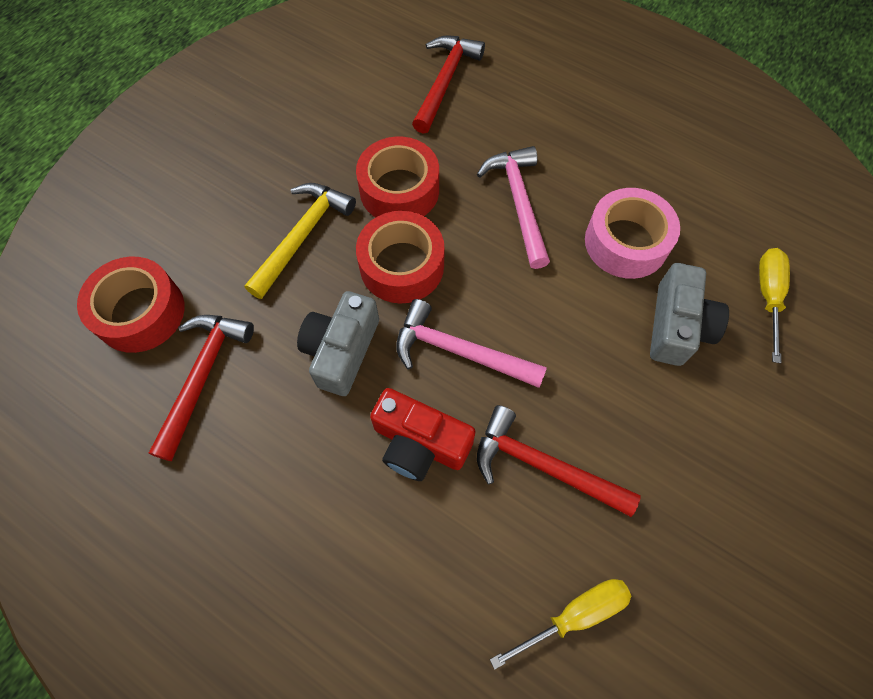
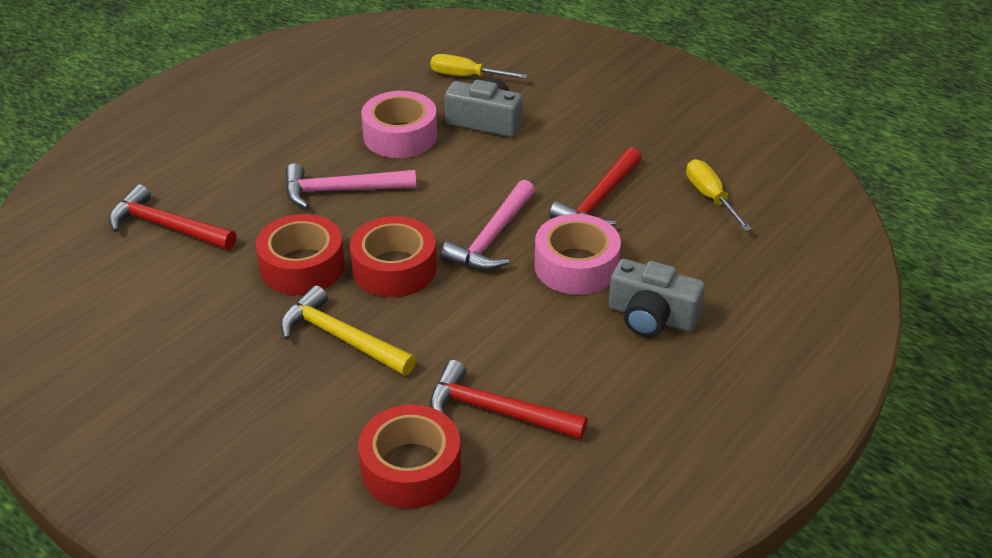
camera: 85 degrees left, 25 degrees down
grey camera [297,291,379,396] -> grey camera moved to [609,259,705,337]
red camera [370,388,476,481] -> pink tape [534,214,621,295]

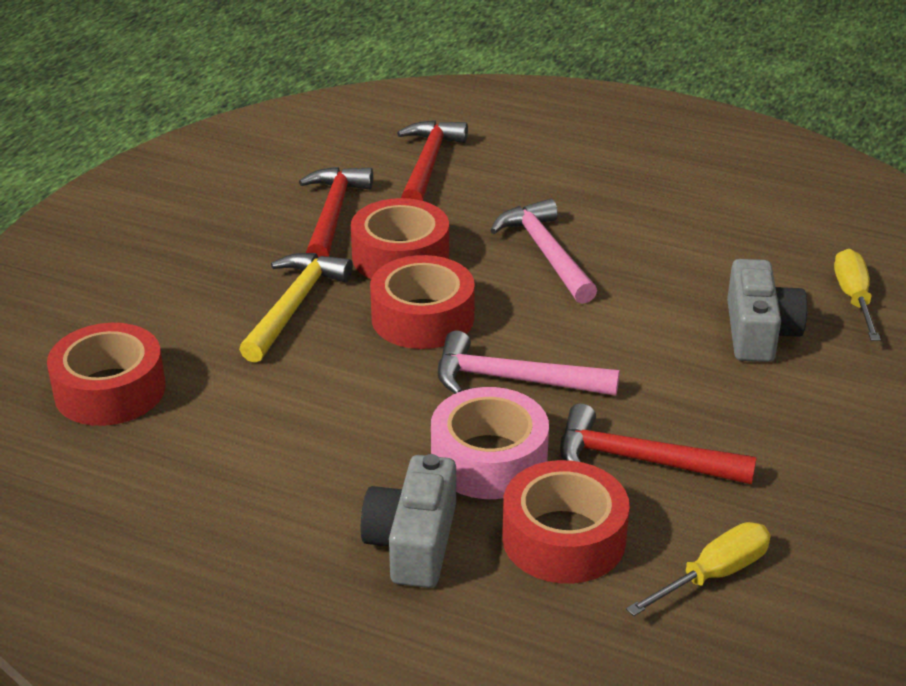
camera: 75 degrees right, 5 degrees down
pink tape [361,91,437,158] -> none
red hammer [430,360,588,440] -> red hammer moved to [299,167,373,257]
none -> red tape [502,460,630,584]

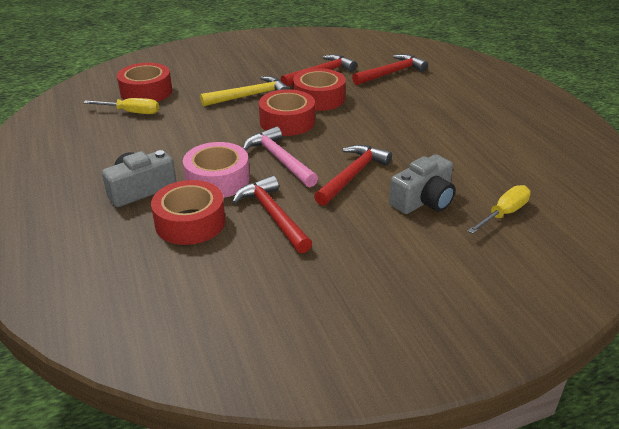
camera: 45 degrees right, 0 degrees up
pink hammer [490,199,597,304] -> none
yellow screwdriver [626,522,771,616] -> yellow screwdriver moved to [83,98,159,114]
none -> red hammer [314,145,392,206]

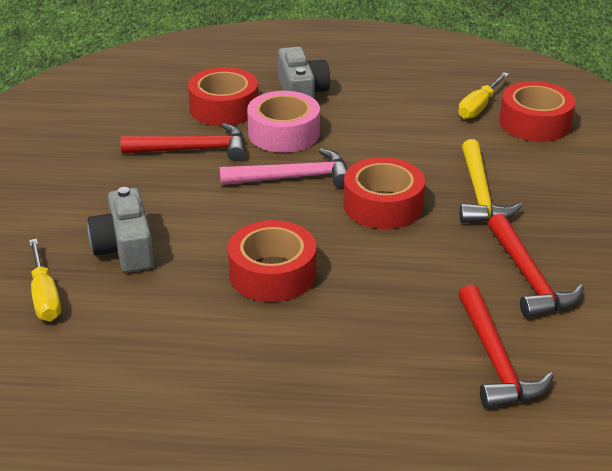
camera: 115 degrees right, 0 degrees up
red tape [293,68,346,111] -> red tape moved to [228,220,316,302]
red hammer [314,145,392,206] -> none

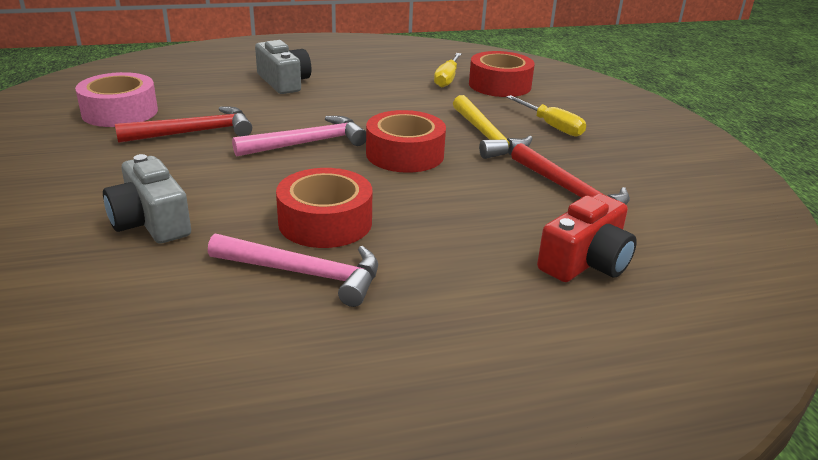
camera: 20 degrees left, 5 degrees down
yellow screwdriver [29,239,61,321] -> yellow screwdriver moved to [506,95,586,137]
red tape [188,67,258,126] -> none
pink tape [247,91,320,153] -> pink tape moved to [75,72,158,127]
red hammer [458,285,554,409] -> red camera [537,194,637,282]
none -> pink hammer [208,234,378,307]

